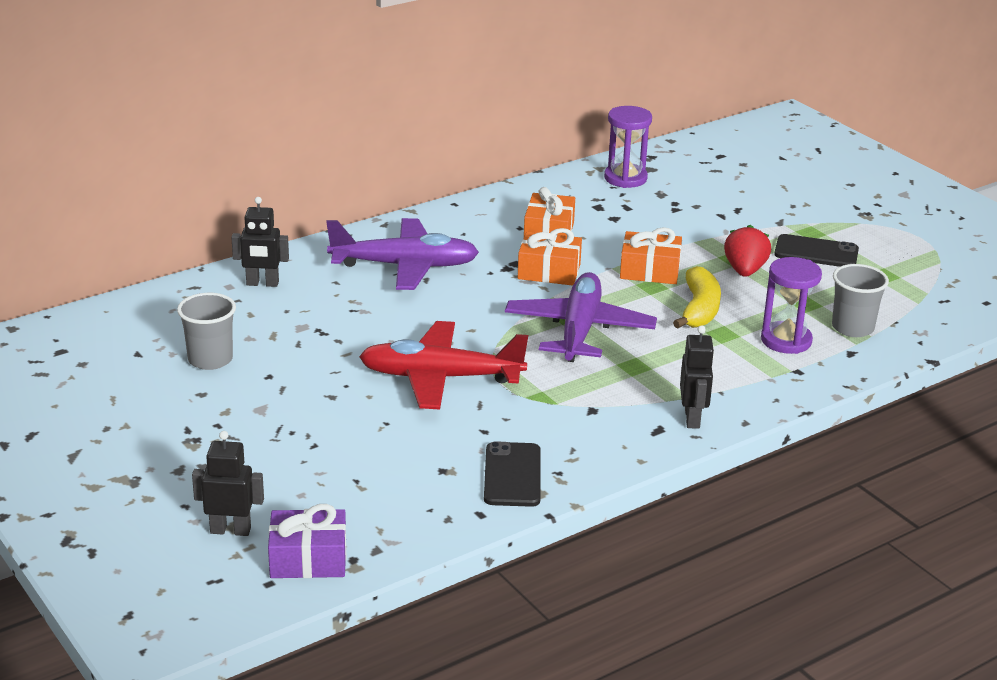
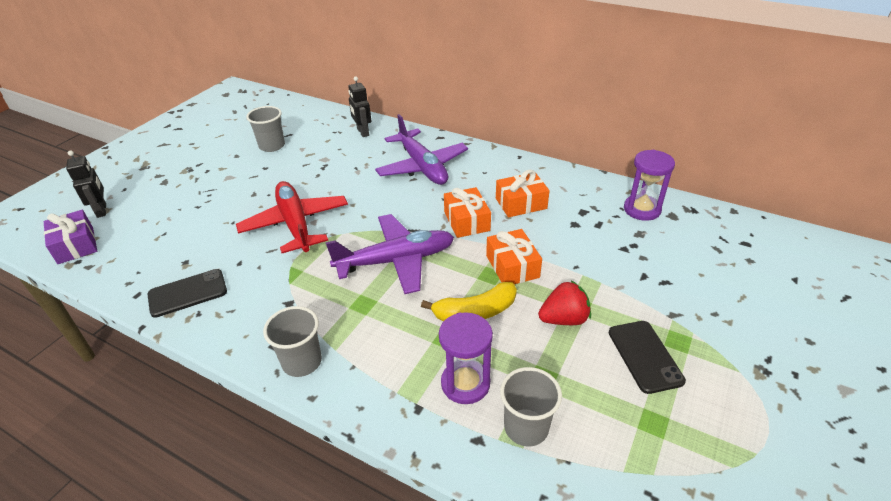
camera: 65 degrees right, 10 degrees up
black robot [680,325,715,429] -> grey cup [263,306,322,377]

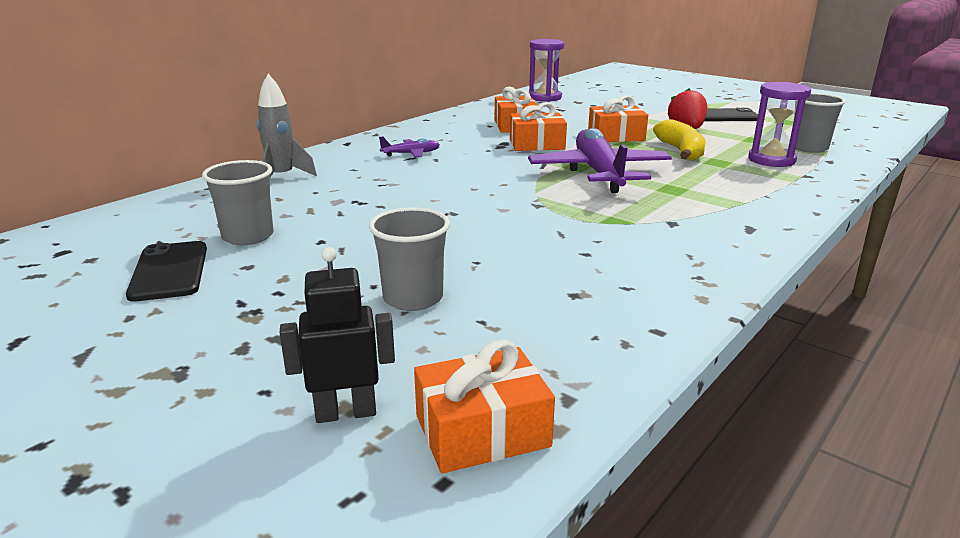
camera: 80 degrees left, 15 degrees down
purple gift [44,210,97,264] -> orange gift [414,340,555,473]
black phone [148,269,227,318] -> black phone moved to [126,241,207,302]
red plane [236,181,348,253] -> none
grey cup [263,306,322,377] -> grey cup moved to [369,207,450,311]
black robot [348,77,371,137] -> grey rocket [257,74,317,177]
purple plane [375,114,468,185] -> purple plane [379,137,440,157], size x0.44

